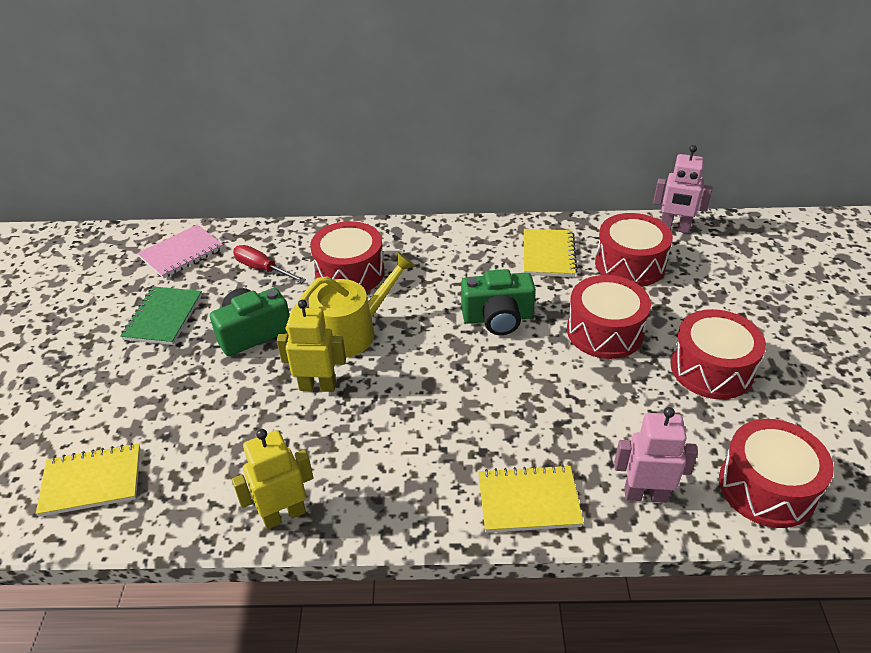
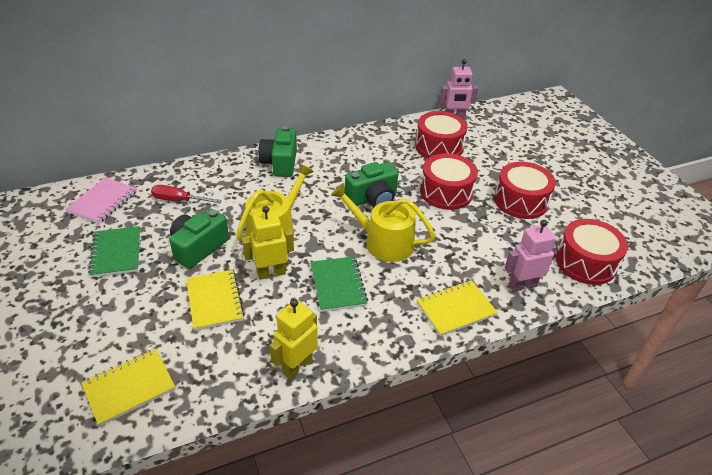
camera: 25 degrees left, 0 degrees up
red drum [310,221,385,292] -> none
yellow notebook [524,229,577,277] -> yellow notebook moved to [186,270,245,331]
none -> green camera [258,126,297,177]
none -> green notebook [311,256,368,312]
none -> yellow watering can [331,183,435,262]

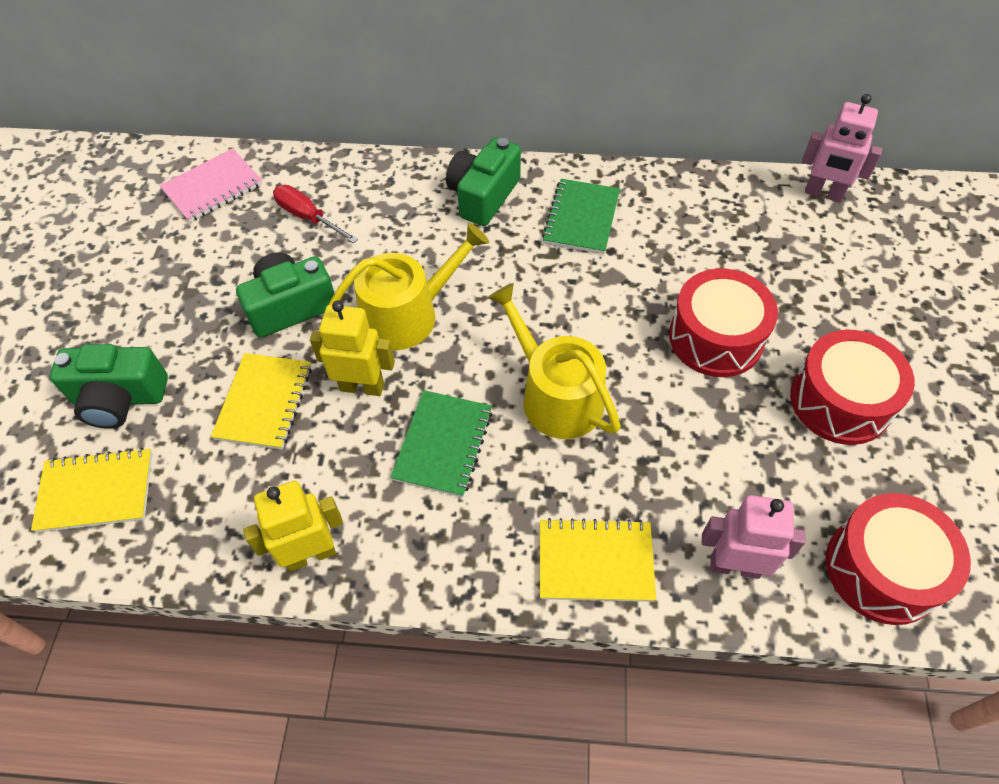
camera: 30 degrees right, 15 degrees up
green notebook [88,226,140,277] -> green notebook moved to [542,179,620,254]
green camera [345,162,398,207] -> green camera moved to [50,344,168,429]
red drum [415,111,468,158] -> none

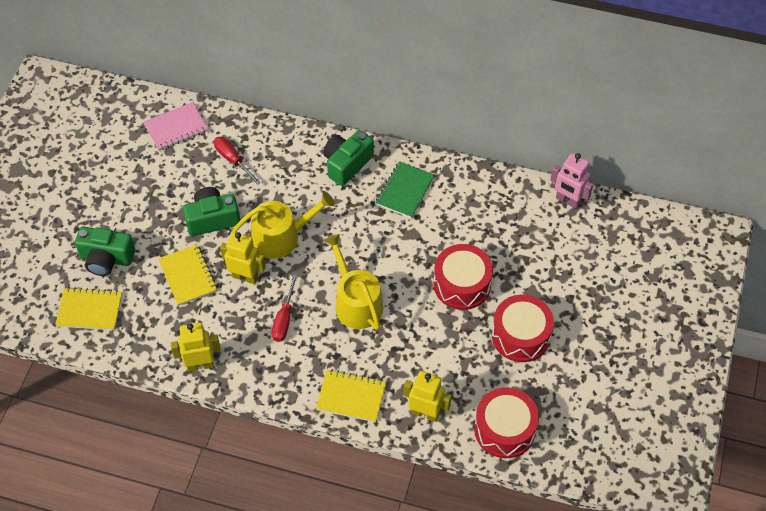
camera: 10 degrees right, 0 degrees up
yellow notebook [211,353,312,450] -> yellow notebook turned 45 degrees counterclockwise [158,244,217,306]
green notebook [390,390,493,498] -> red screwdriver [271,274,298,342]
pink robot [702,495,806,579] -> yellow robot [404,371,451,422]

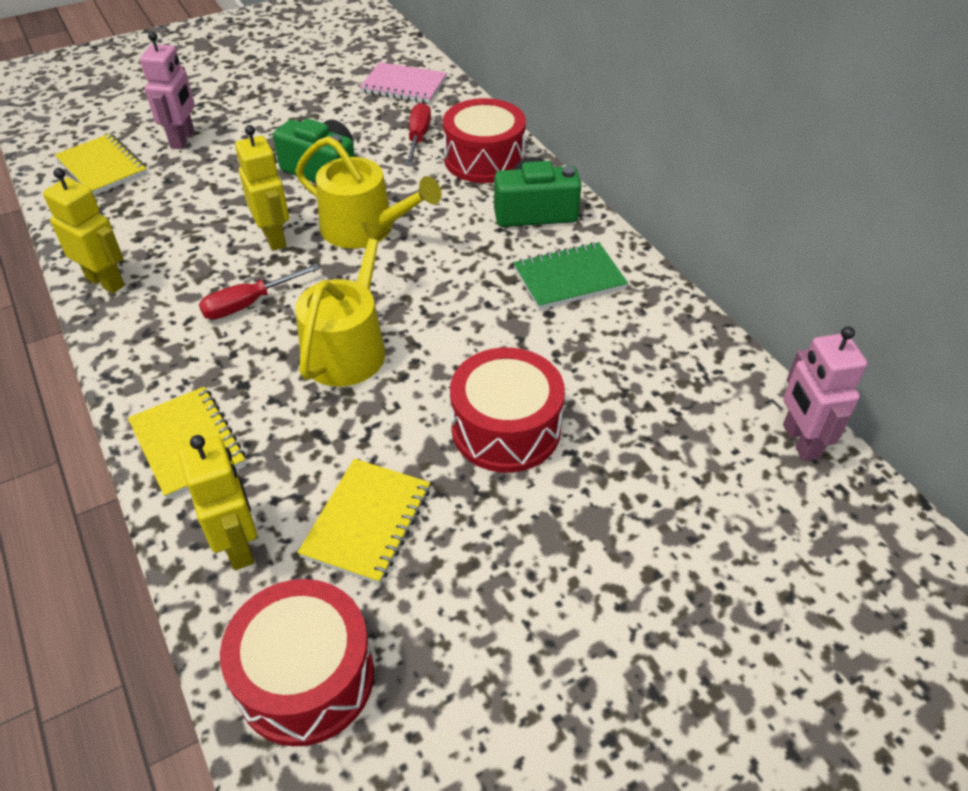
camera: 45 degrees right, 10 degrees down
green camera [75,226,135,276] -> pink robot [140,32,195,149]
yellow notebook [158,244,217,306] -> yellow notebook moved to [297,459,430,584]
red drum [492,295,554,362] -> red drum moved to [443,98,526,183]

